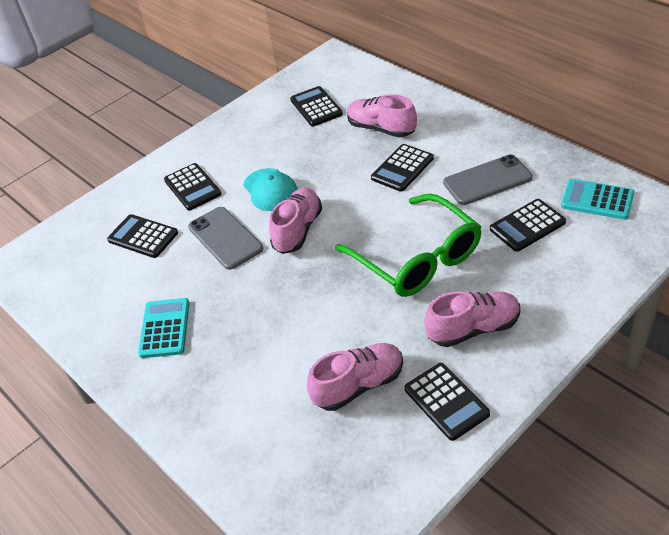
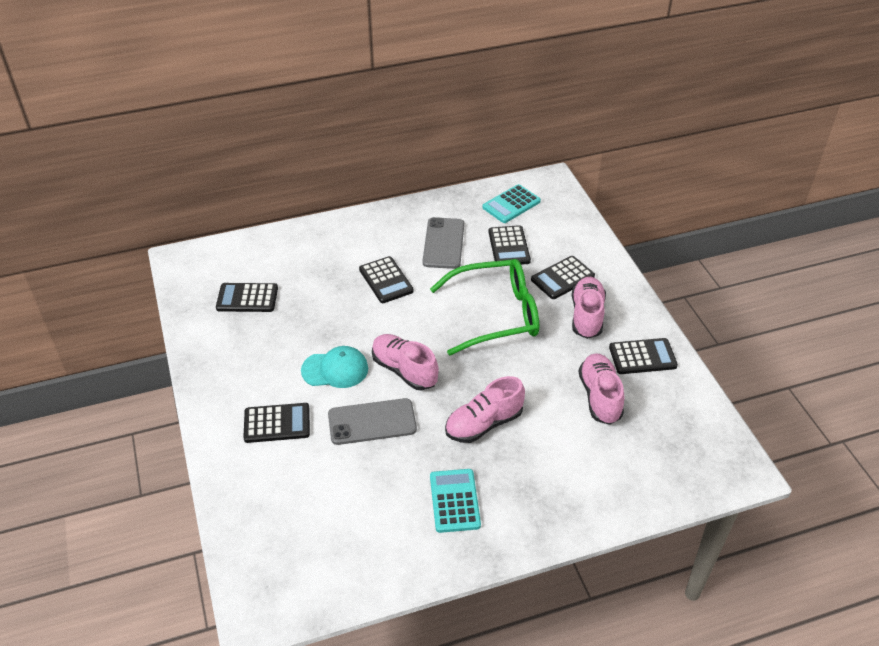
camera: 70 degrees left, 0 degrees up
black calculator [107,214,178,258] -> black calculator moved to [531,256,595,299]
turquoise calculator [138,298,189,358] -> turquoise calculator turned 60 degrees clockwise [430,469,481,533]
pink shoe [347,94,417,138] -> pink shoe moved to [445,376,525,443]

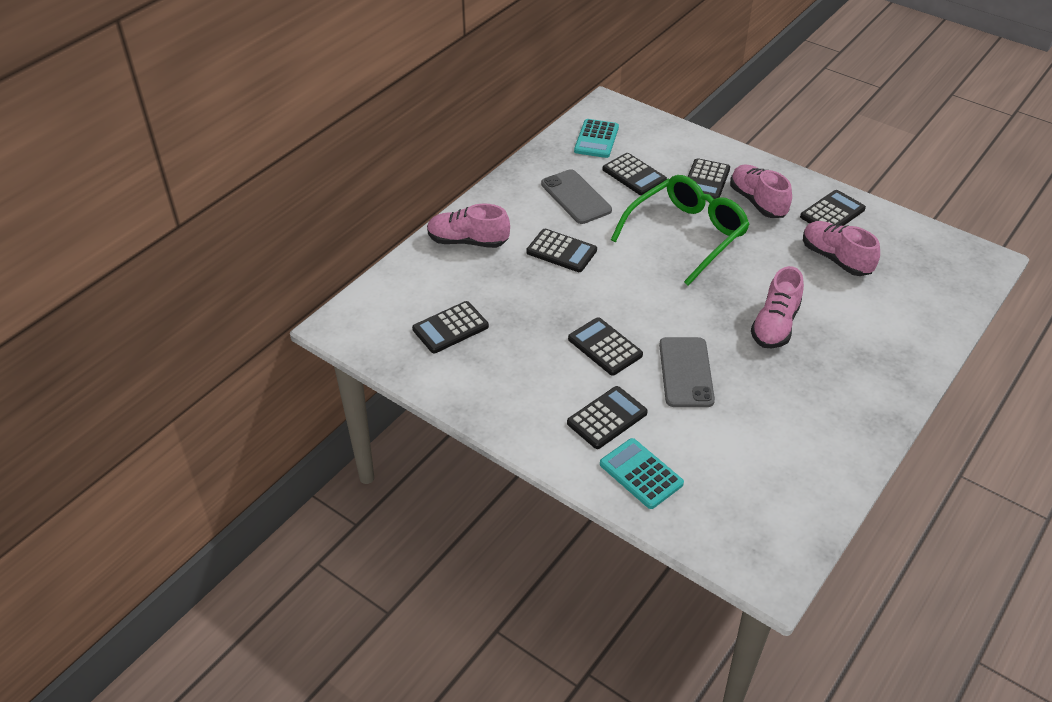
camera: 35 degrees left, 0 degrees up
turquoise cap [301,346,368,388] -> black calculator [568,317,643,376]
grey phone [328,398,417,445] -> grey phone turned 45 degrees counterclockwise [659,337,715,407]
pink shoe [372,334,439,390] -> pink shoe moved to [427,204,510,248]
turquoise calculator [430,469,481,533] -> turquoise calculator moved to [600,438,684,509]

